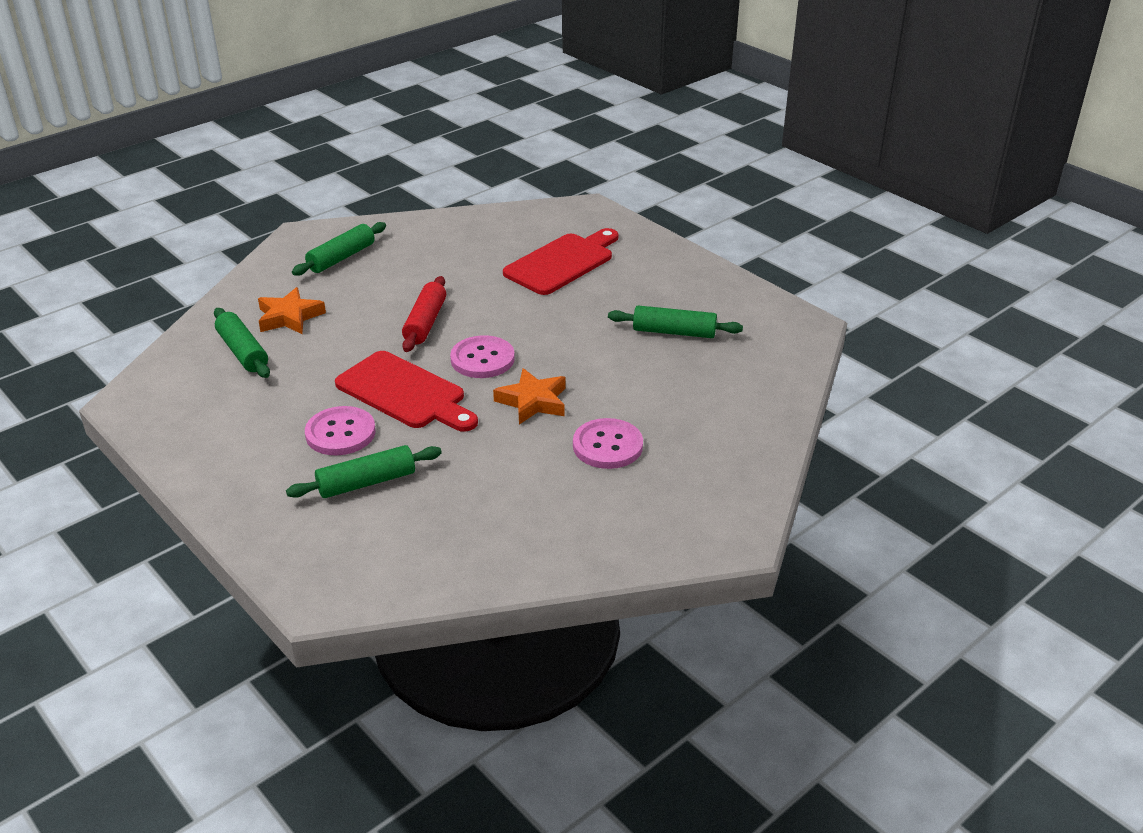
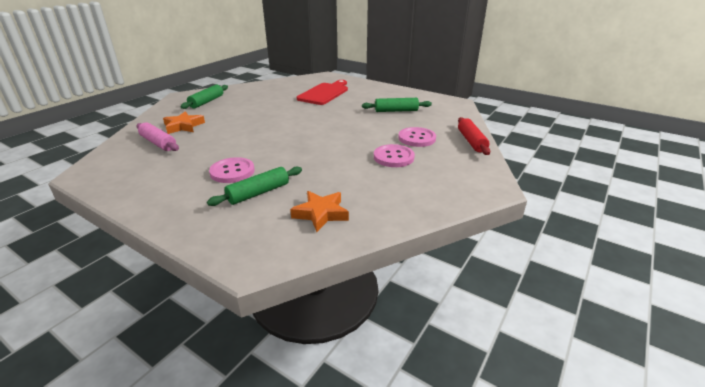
camera: 15 degrees left, 5 degrees down
green rolling pin [214,308,270,378] -> pink rolling pin [137,123,179,151]
red cutting board [335,351,478,432] -> none
red rolling pin [402,276,446,352] -> red rolling pin moved to [458,117,490,155]
pink button [450,335,515,378] -> pink button moved to [398,127,436,147]
orange star [493,368,566,425] -> orange star moved to [290,191,349,232]

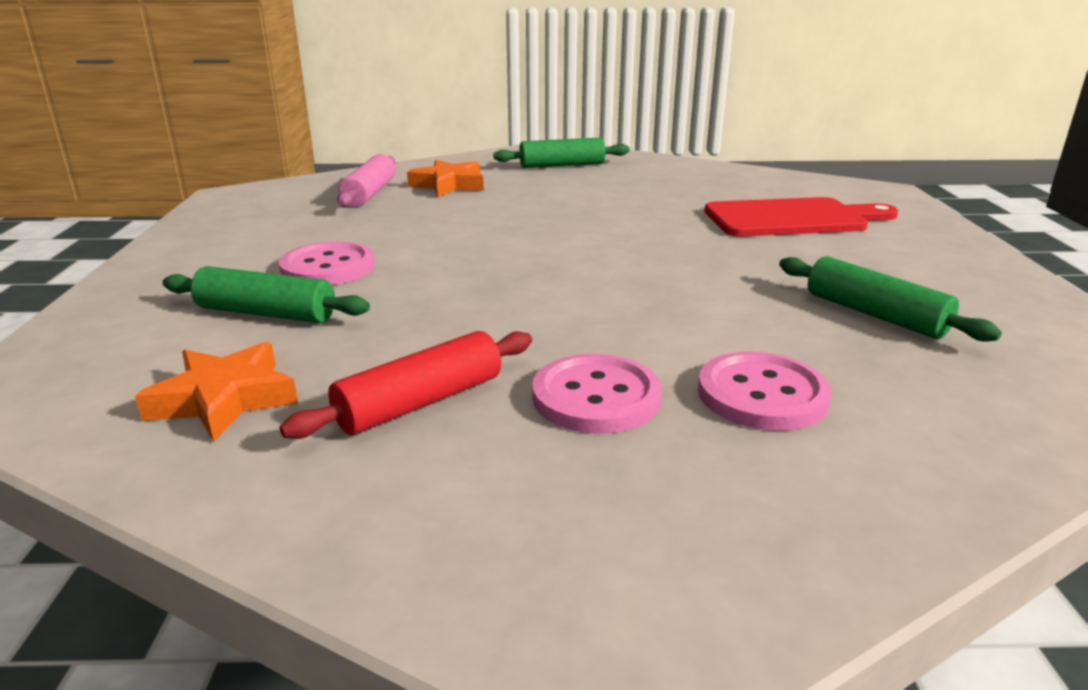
camera: 55 degrees right, 5 degrees down
red rolling pin [458,117,490,155] -> red rolling pin moved to [279,331,532,439]

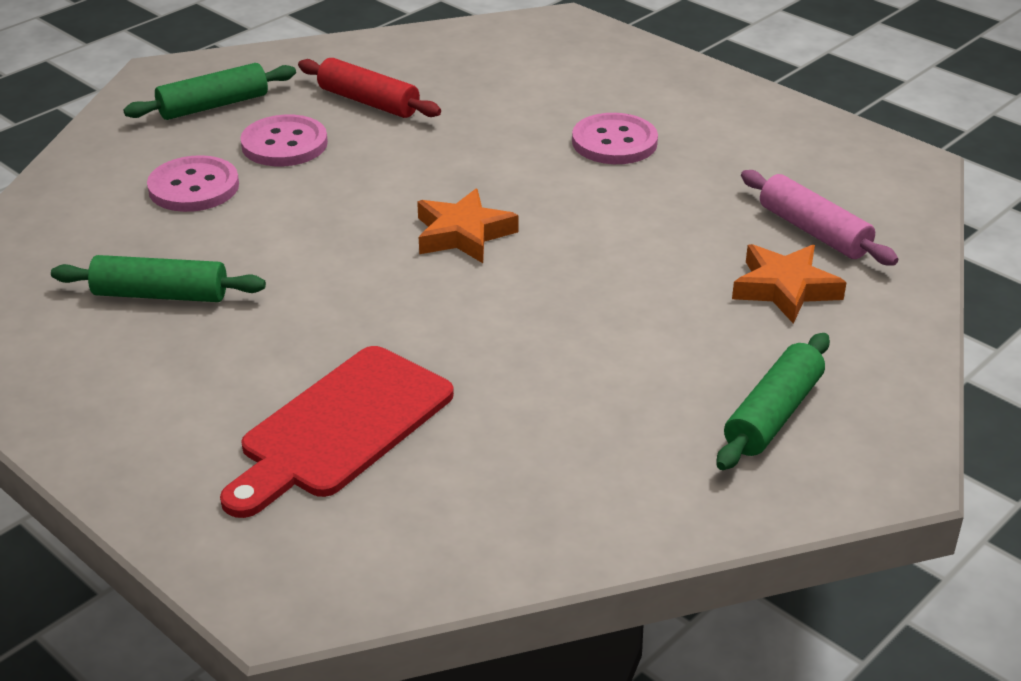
camera: 135 degrees right, 10 degrees up
orange star [135,342,298,442] -> orange star moved to [417,189,518,263]
green rolling pin [163,266,370,323] -> green rolling pin moved to [123,63,296,120]
red rolling pin [279,331,532,439] -> red rolling pin turned 60 degrees counterclockwise [298,58,441,118]

